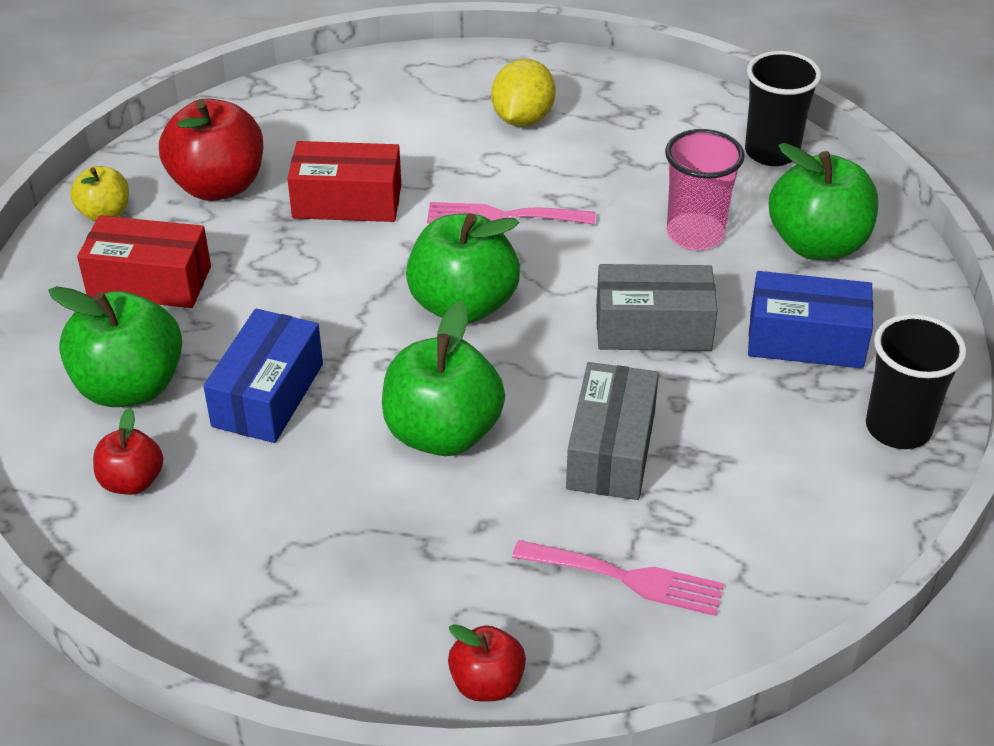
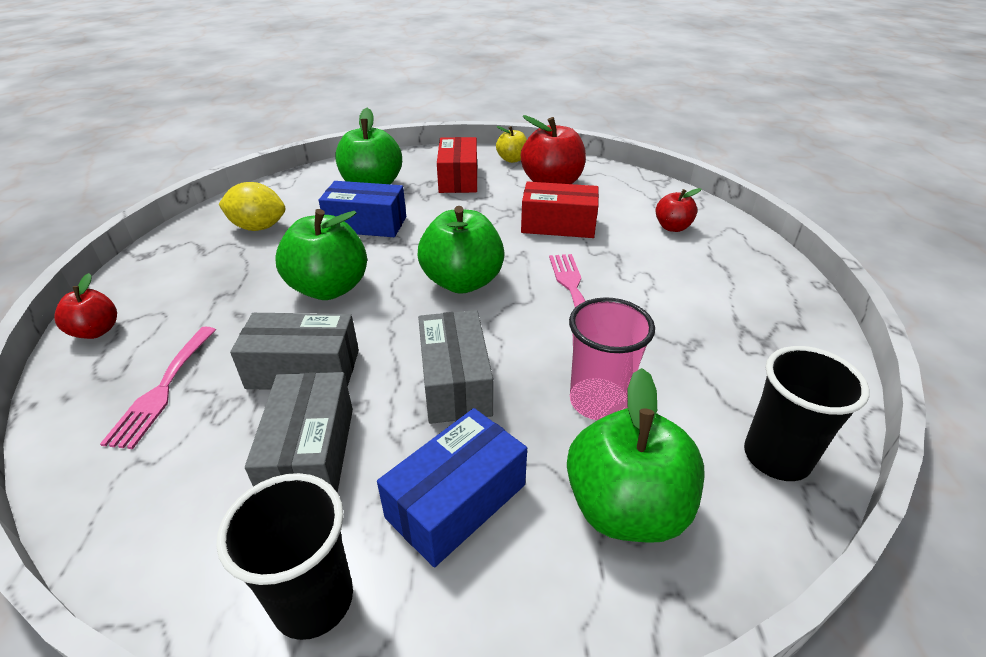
camera: 80 degrees right, 5 degrees down
red apple [93,408,163,495] -> red apple moved to [656,188,701,232]
red box [287,141,401,222] -> red box turned 75 degrees counterclockwise [521,182,599,238]
yellow lemon [491,59,556,127] -> yellow lemon moved to [219,182,285,231]
blue box [748,271,873,369] -> blue box turned 45 degrees clockwise [377,408,527,567]
none -> grey box [245,372,353,493]

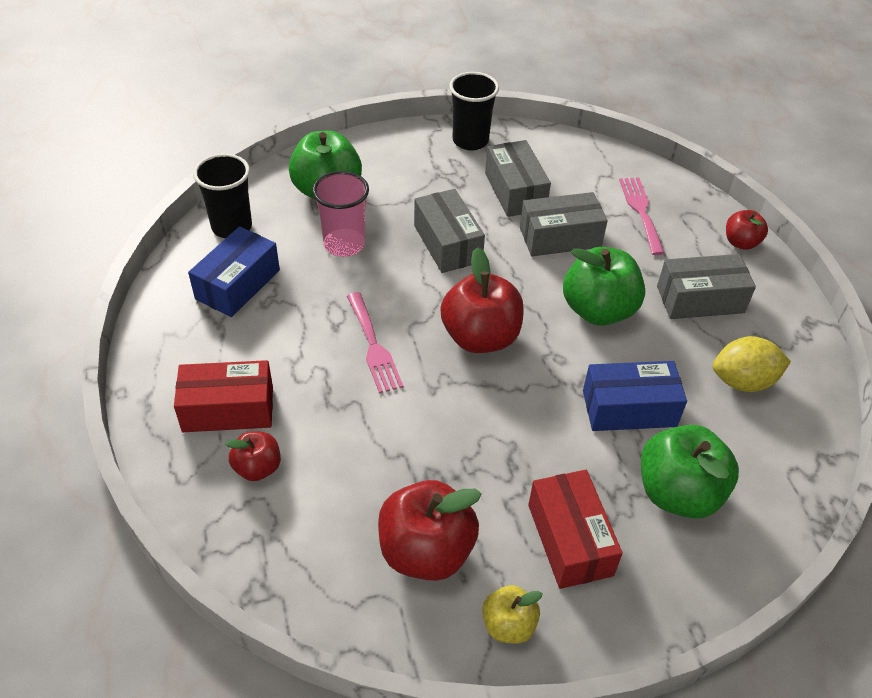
camera: 165 degrees right, 10 degrees up
blue box [377,408,527,567] -> blue box moved to [188,226,280,317]
green apple [418,206,505,294] -> red apple [440,247,524,353]
red box [521,182,599,238] -> red box moved to [174,360,273,432]
none -> grey box [657,254,756,319]

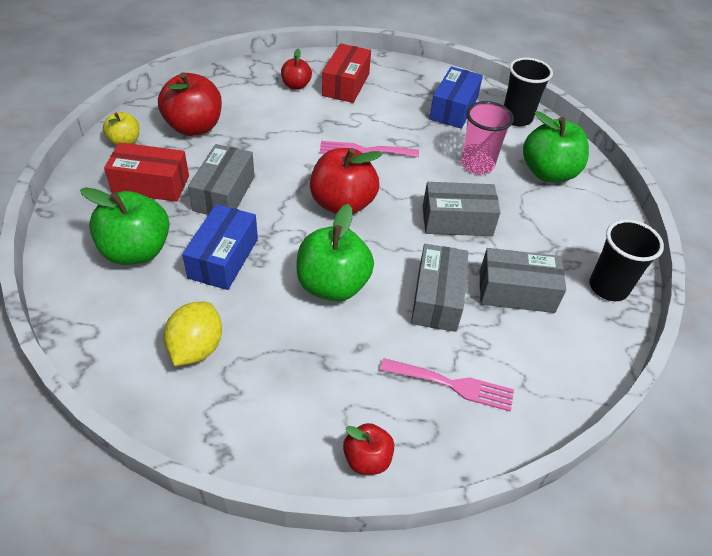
camera: 110 degrees right, 0 degrees up
blue box [188,226,280,317] -> blue box turned 60 degrees clockwise [429,66,483,129]
grey box [657,254,756,319] -> grey box moved to [188,144,255,215]

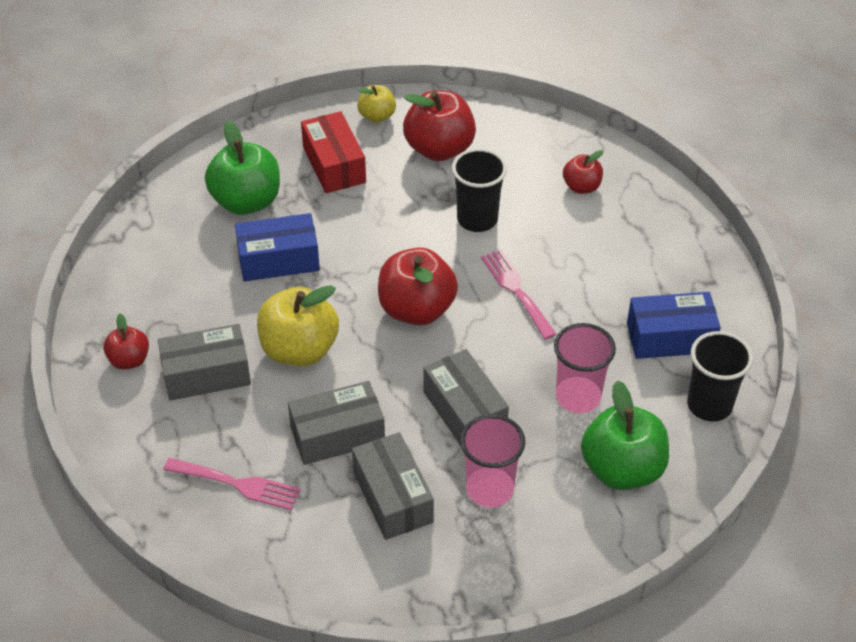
camera: 65 degrees right, 0 degrees up
yellow lemon [164,302,222,366] -> none
grey box [188,144,255,215] -> grey box moved to [158,324,251,400]
green apple [296,204,374,302] -> yellow apple [257,285,339,366]
red box [322,43,371,103] -> none
red apple [343,423,394,475] -> red apple moved to [103,314,149,369]
pink fork [380,358,514,412] -> pink fork turned 60 degrees counterclockwise [163,458,301,510]
black cup [589,219,664,301] -> black cup moved to [452,148,507,232]
none -> pink cup [460,414,525,507]

